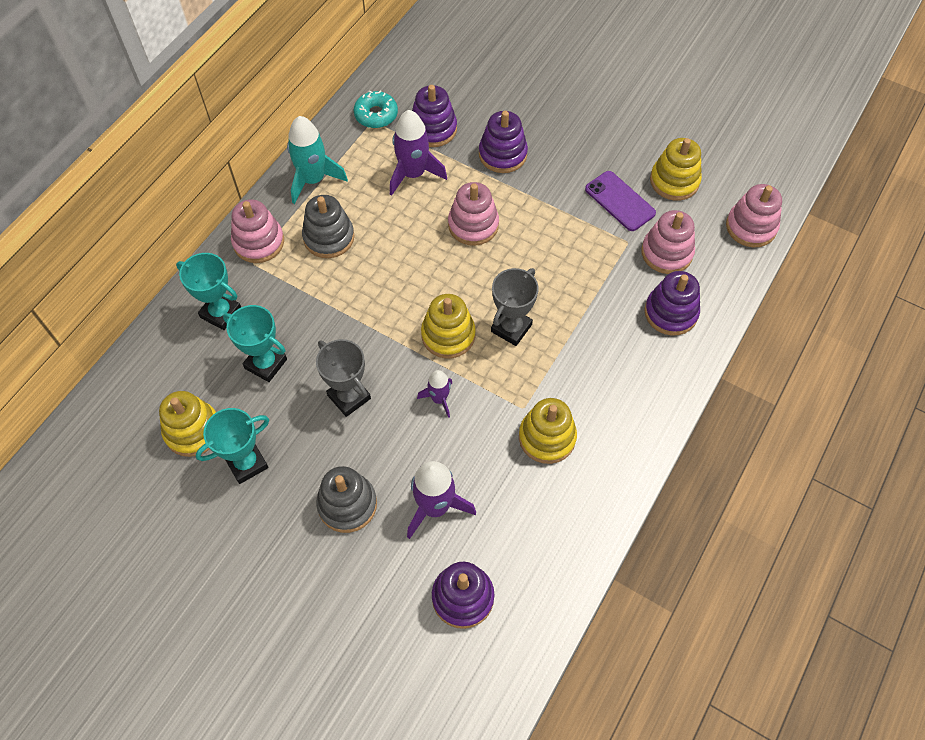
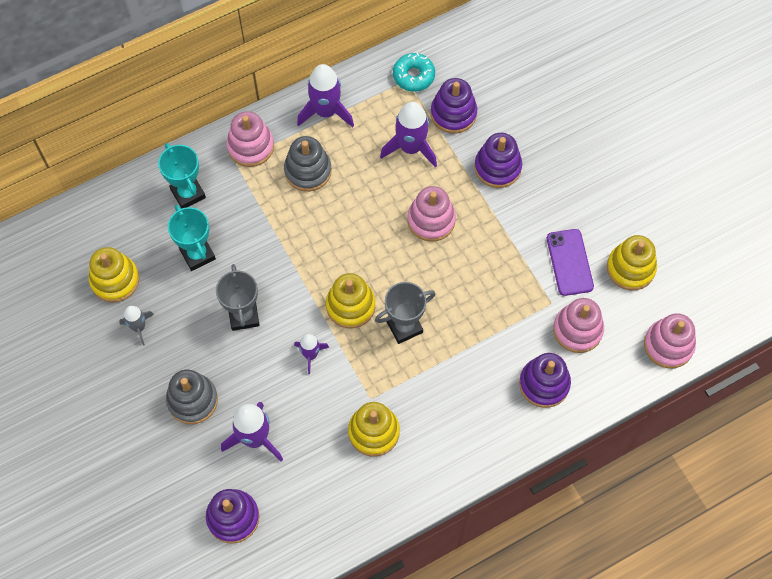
camera: 30 degrees right, 5 degrees up
turquoise trophy [196,408,269,484] -> grey rocket [119,306,154,346]
turquoise rocket [287,116,348,204] -> purple rocket [297,64,354,127]

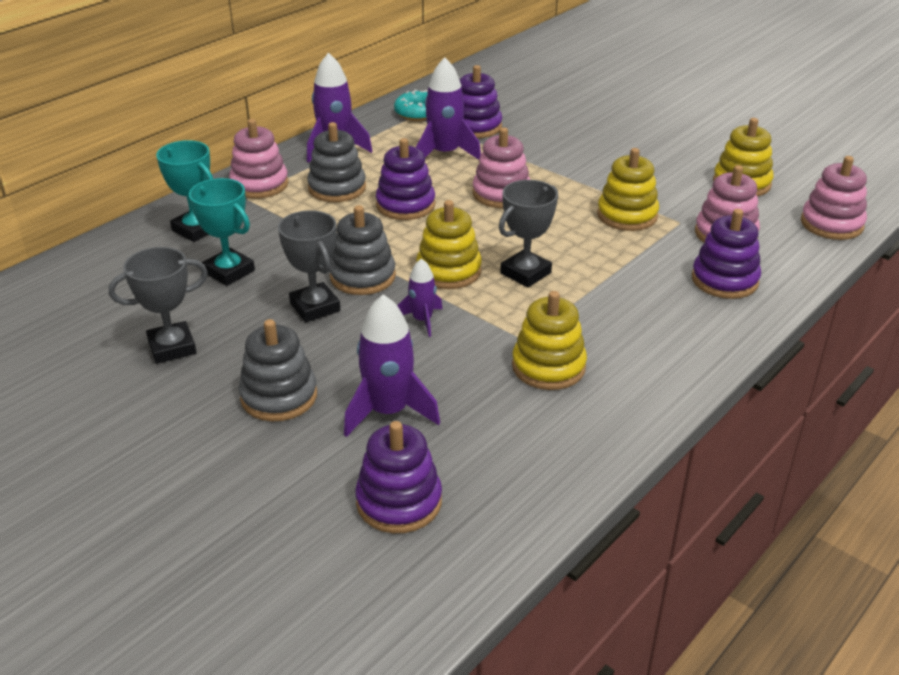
camera: 20 degrees left, 30 degrees down
yellow stacking toy [89,247,139,303] -> yellow stacking toy moved to [597,148,659,231]
grey rocket [119,306,154,346] -> grey trophy [109,247,208,364]
purple stacking toy [474,133,522,188] -> purple stacking toy moved to [376,138,435,220]
purple phone [547,229,594,296] -> none
none -> grey stacking toy [330,205,396,295]

